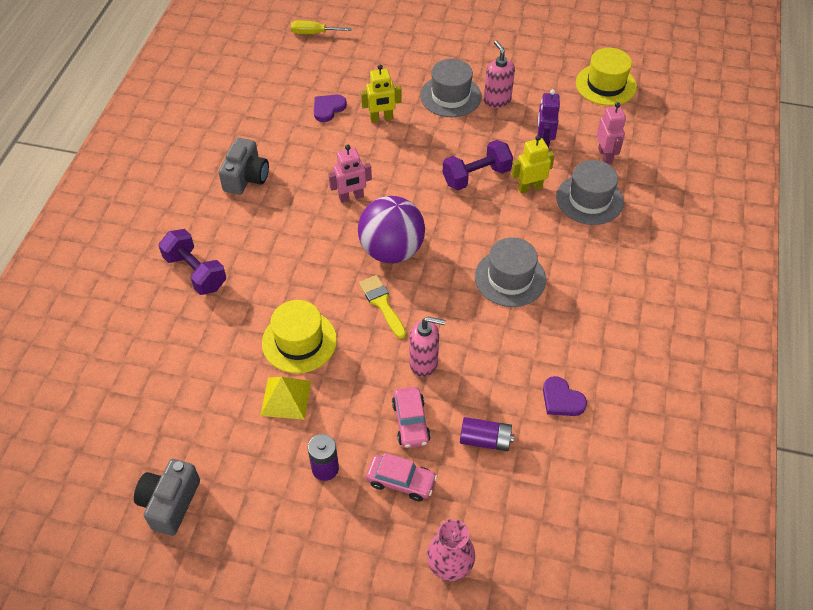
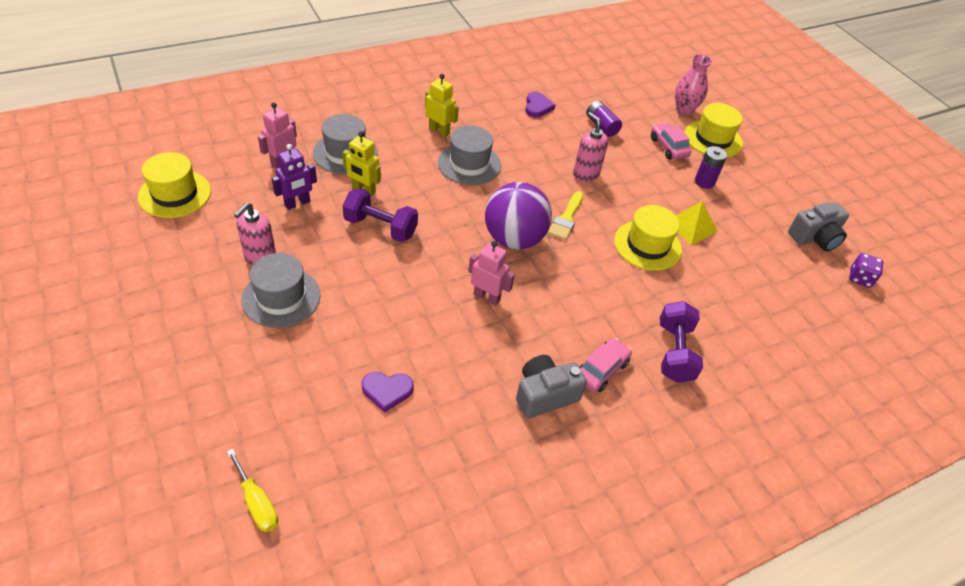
camera: 135 degrees left, 5 degrees down
yellow robot [361,64,401,122] -> yellow robot moved to [425,74,459,137]
pink car [392,387,431,448] -> pink car moved to [579,338,632,392]
none -> yellow hat [685,103,743,157]
none -> purple dice [849,253,883,288]

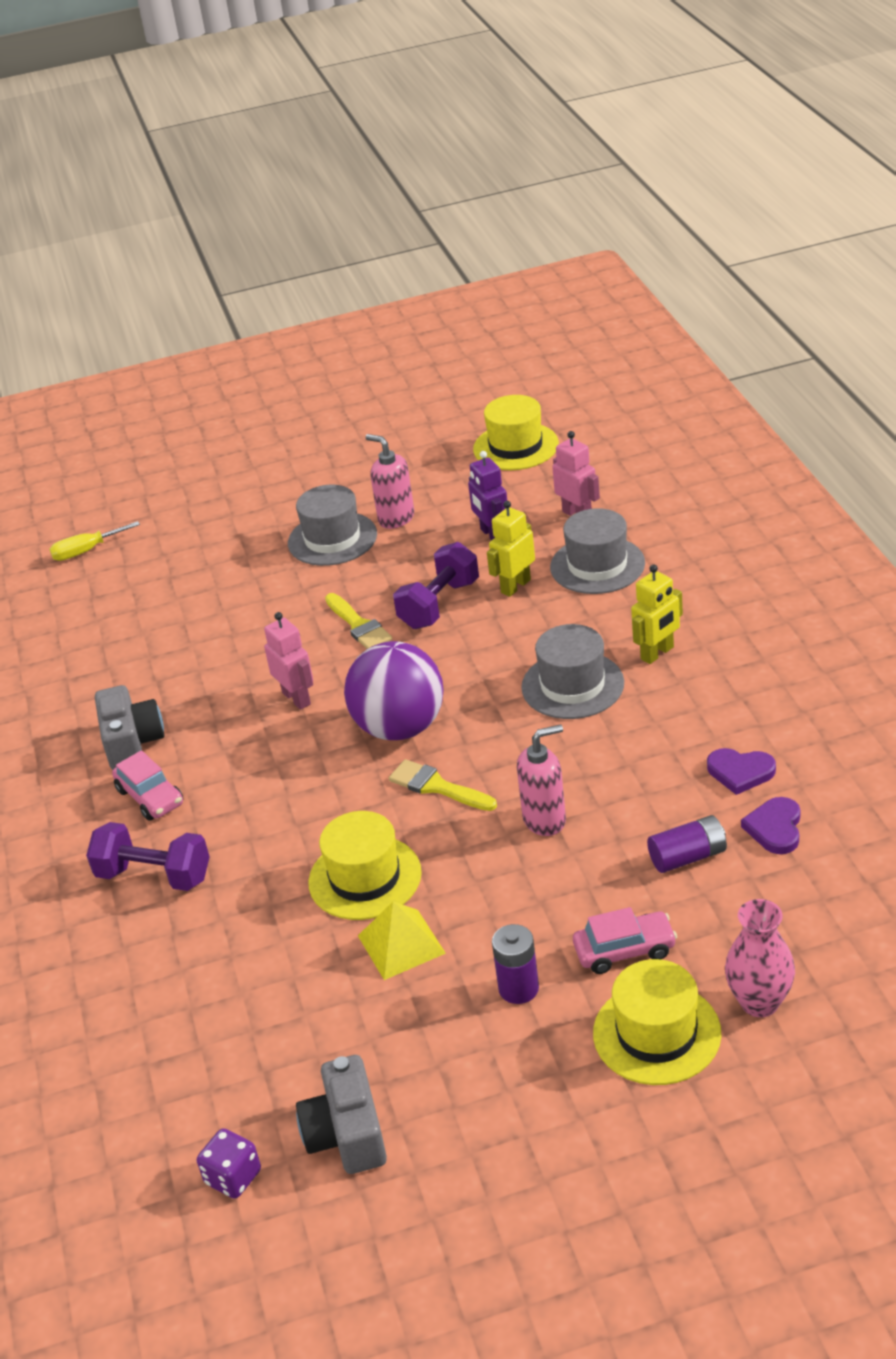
camera: 110 degrees right, 10 degrees down
purple heart [362,372,414,413] -> purple heart moved to [741,797,801,854]
pink robot [468,241,515,306] -> pink robot turned 75 degrees counterclockwise [264,612,313,710]
none -> yellow brush [325,593,392,649]

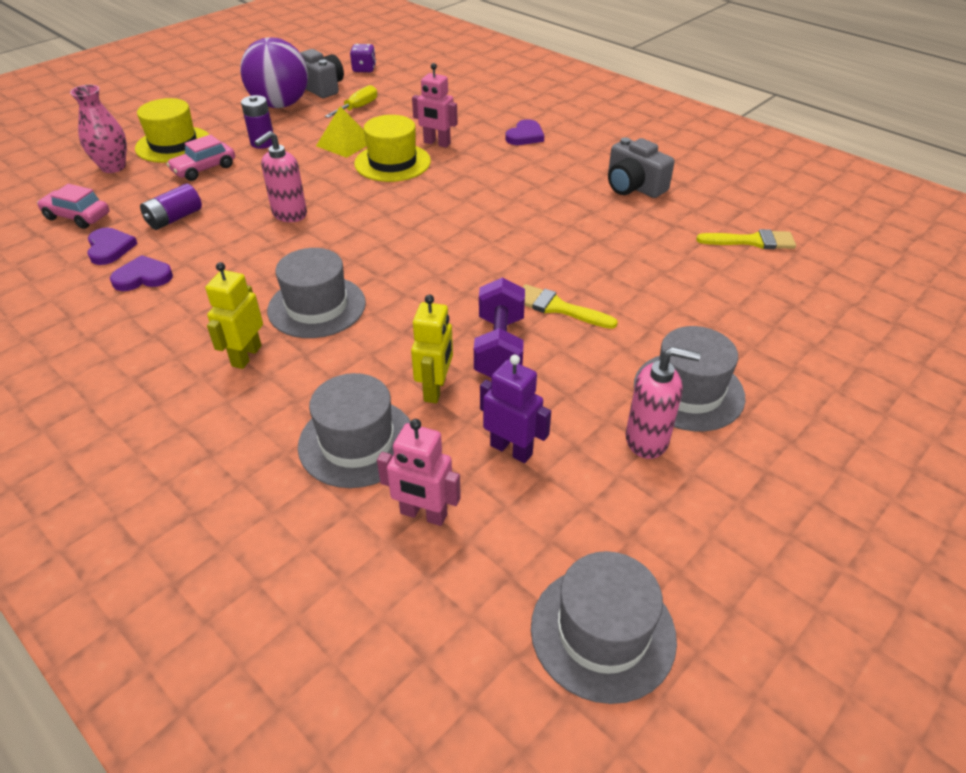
camera: 145 degrees right, 5 degrees up
yellow screwdriver [49,521,140,561] -> yellow screwdriver moved to [325,85,377,118]
purple dumbbell [86,822,210,891] -> purple heart [505,119,544,145]
pink car [112,750,184,821] -> pink car moved to [37,184,109,229]
pink robot [264,612,313,710] -> pink robot moved to [412,63,458,148]
purple ball [344,641,444,740] -> purple ball moved to [240,37,308,108]
yellow brush [389,759,497,811] -> yellow brush moved to [696,229,796,249]
yellow hat [473,395,559,470] -> grey hat [531,551,677,704]

